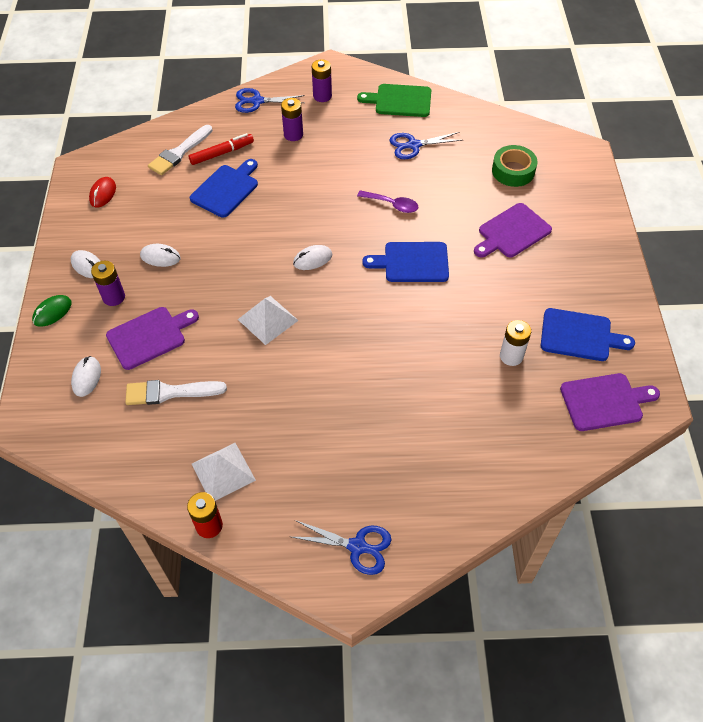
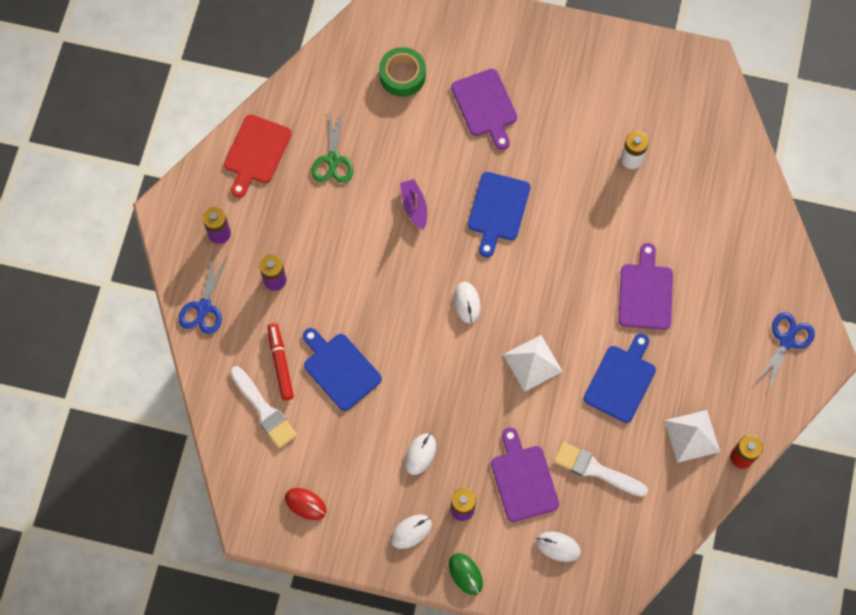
camera: 75 degrees left, 15 degrees up
white brush [125,380,227,405] -> white brush turned 105 degrees clockwise [553,442,648,497]
green cutting board [357,84,431,117] -> red cutting board [224,115,292,198]
purple spoon [357,190,418,213] -> purple boat [400,179,427,230]
blue scissors [389,132,462,159] -> green scissors [312,110,354,183]
blue cutting board [541,308,635,361] -> blue cutting board moved to [584,333,656,423]
purple cutting board [560,373,660,431] -> purple cutting board moved to [618,243,673,330]

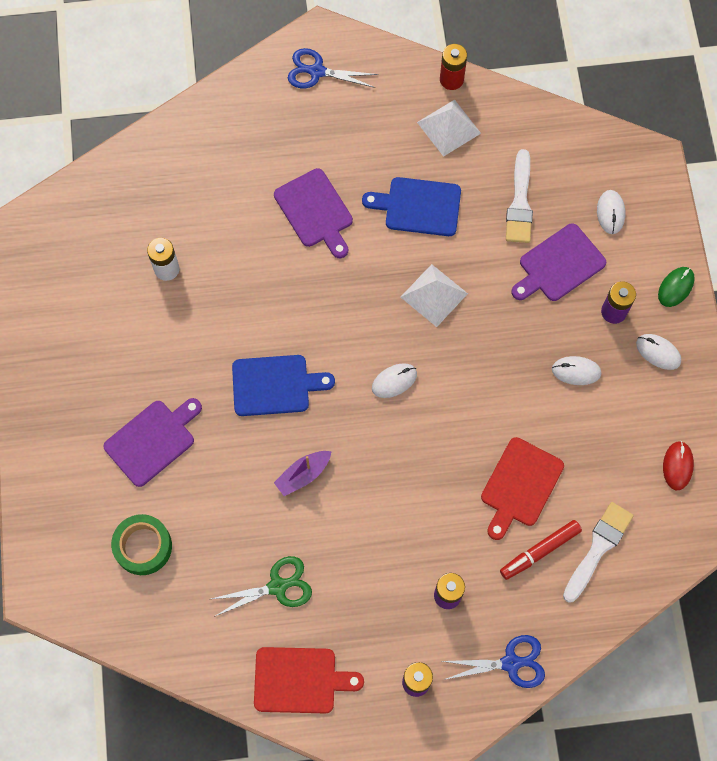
camera: 110 degrees left, 0 degrees up
blue cutting board [303,328,382,411] -> red cutting board [481,437,564,540]
purple cutting board [618,243,673,330] -> purple cutting board turned 105 degrees counterclockwise [274,168,353,258]

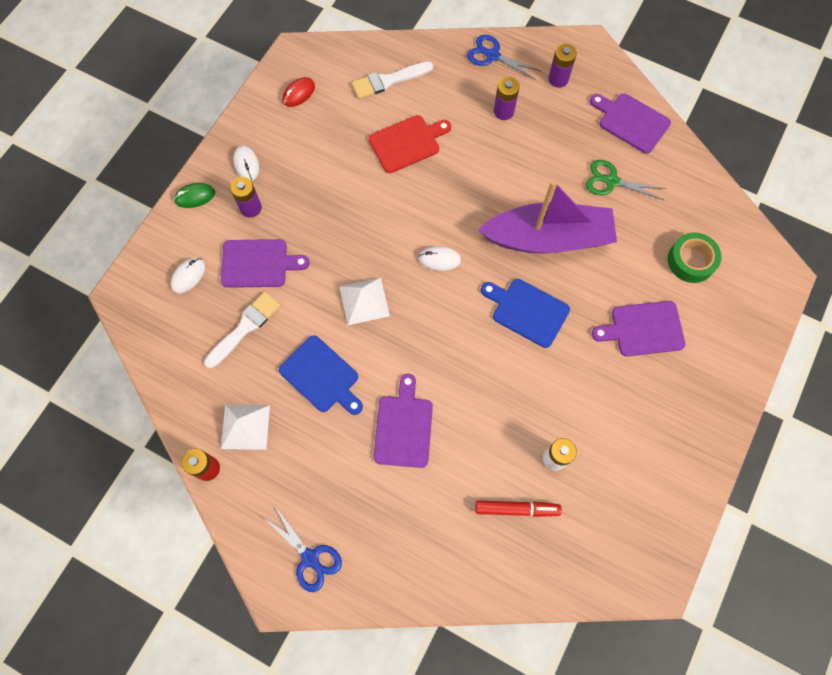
camera: 145 degrees left, 0 degrees up
red cutting board [254,647,364,714] -> purple cutting board [590,93,671,154]
purple boat [274,451,332,496] -> purple boat [478,180,617,254], size x2.48
red marker [500,520,582,580] -> red marker moved to [475,500,562,517]
white mouse [552,356,601,385] -> none

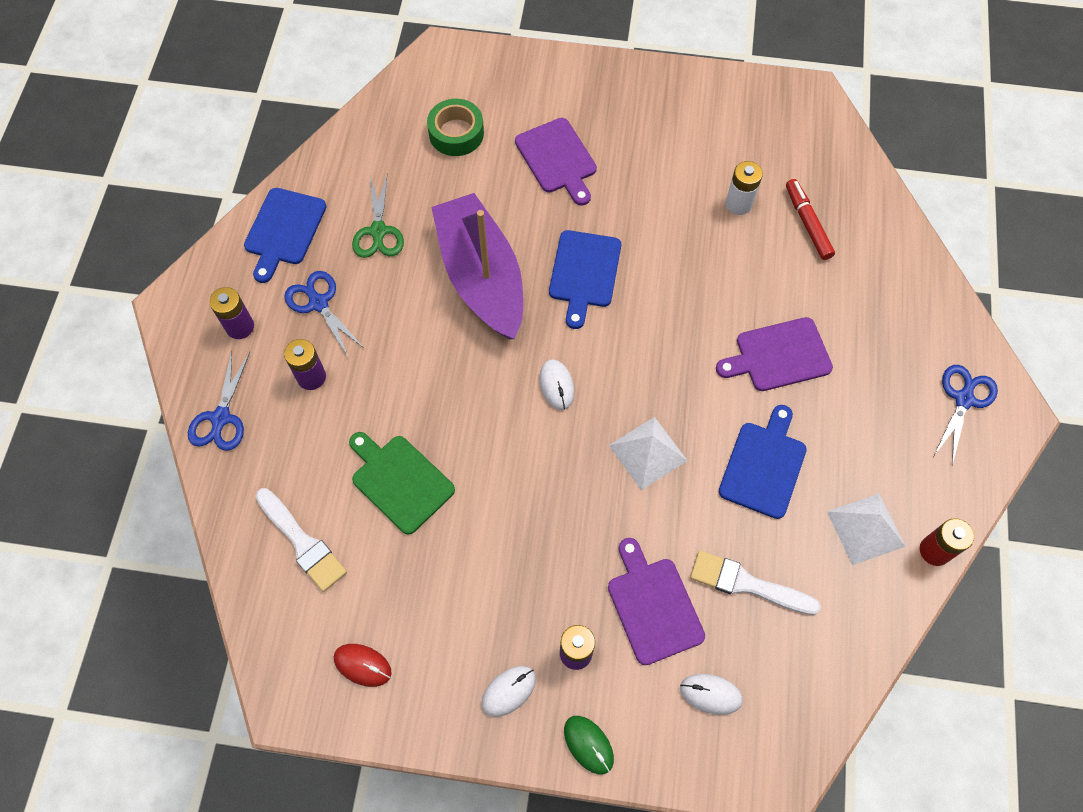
camera: 110 degrees left, 5 degrees down
red cutting board [369,115,451,173] -> green cutting board [349,432,455,535]
purple cutting board [590,93,671,154] -> blue cutting board [244,188,327,283]
none -> blue scissors [284,271,365,357]

